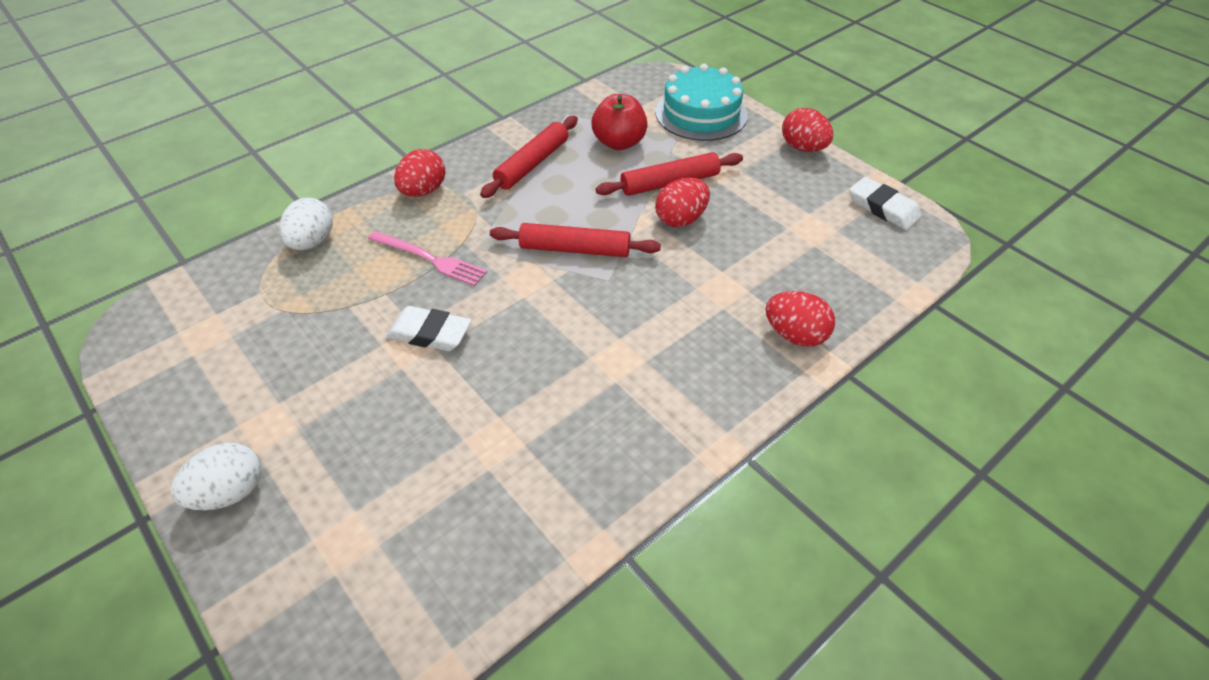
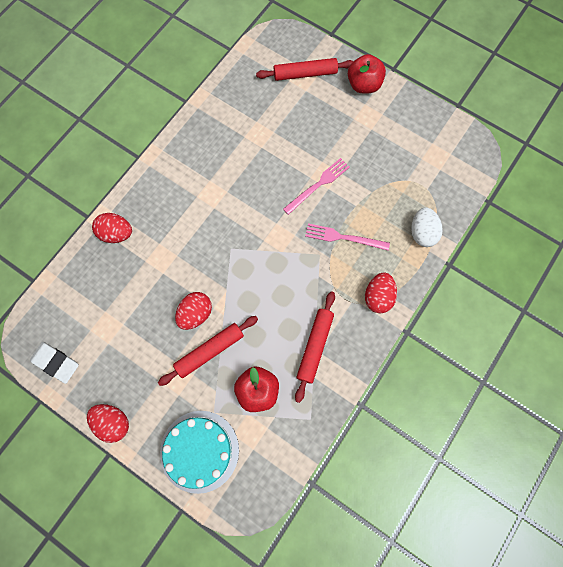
camera: 165 degrees right, 25 degrees up
white egg [171,443,261,510] -> red apple [348,54,386,94]
white eraser [386,306,471,351] -> pink fork [283,158,350,215]
red rolling pin [490,223,661,257] -> red rolling pin moved to [256,58,353,81]

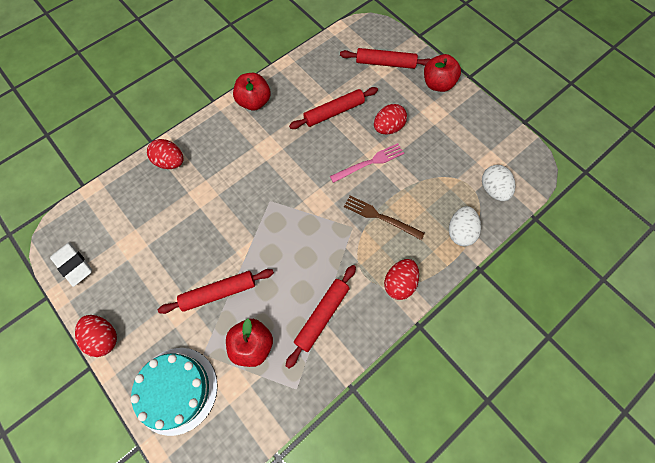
camera: 15 degrees right, 5 degrees down
red egg [175,292,212,330] -> red egg moved to [374,104,407,134]
pink fork [305,223,390,250] -> brown fork [344,196,425,240]
none -> red apple [233,73,271,110]
none -> red rolling pin [289,87,378,129]
none -> white egg [482,165,516,201]

